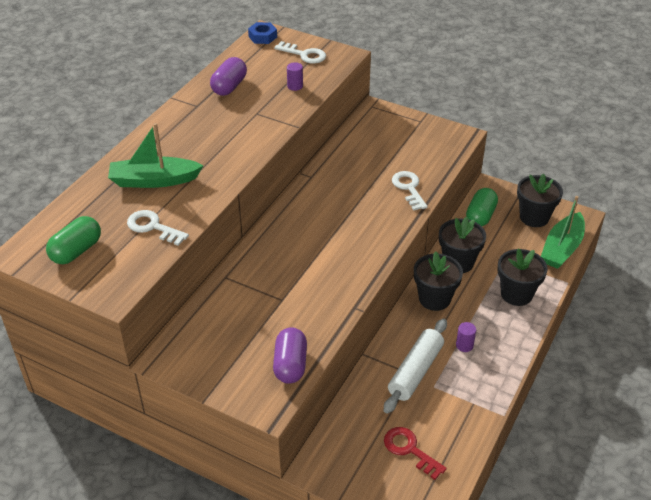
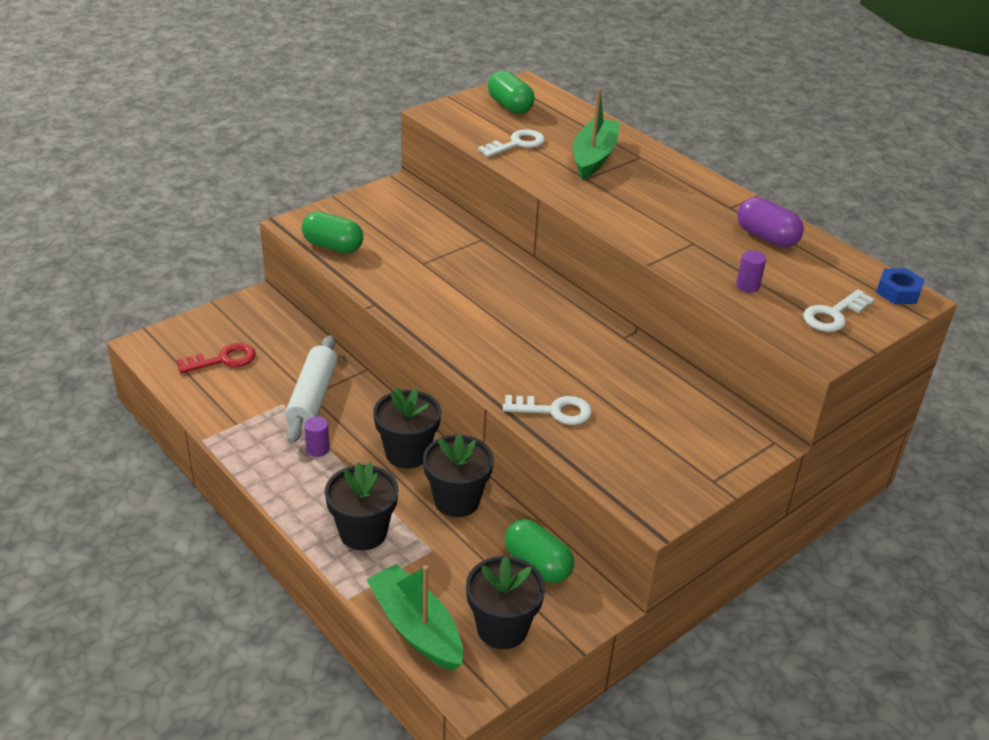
camera: 110 degrees right, 5 degrees down
purple capsule [273,327,307,384] -> green capsule [302,212,363,253]
white rolling pin [384,319,447,413] -> white rolling pin turned 45 degrees clockwise [285,335,337,443]

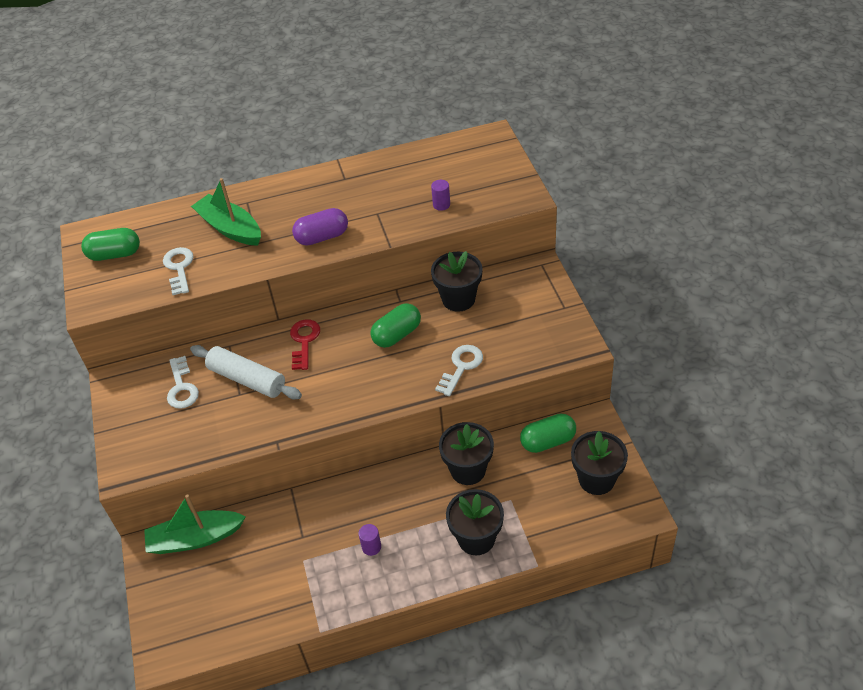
camera: 60 degrees left, 10 degrees up
red key [177,343,256,373] -> red key moved to [290,319,320,370]
white rolling pin [285,335,337,443] -> white rolling pin moved to [190,345,302,399]
green capsule [302,212,363,253] -> green capsule moved to [370,303,421,348]
green boat [366,564,463,671] -> green boat moved to [144,494,246,554]
black flower pot [373,387,441,469] -> black flower pot moved to [431,251,483,312]
purple capsule [737,197,804,247] -> purple capsule moved to [292,208,348,246]
white key [803,290,875,332] -> white key moved to [167,356,199,409]
blue nut [876,268,925,304] -> none

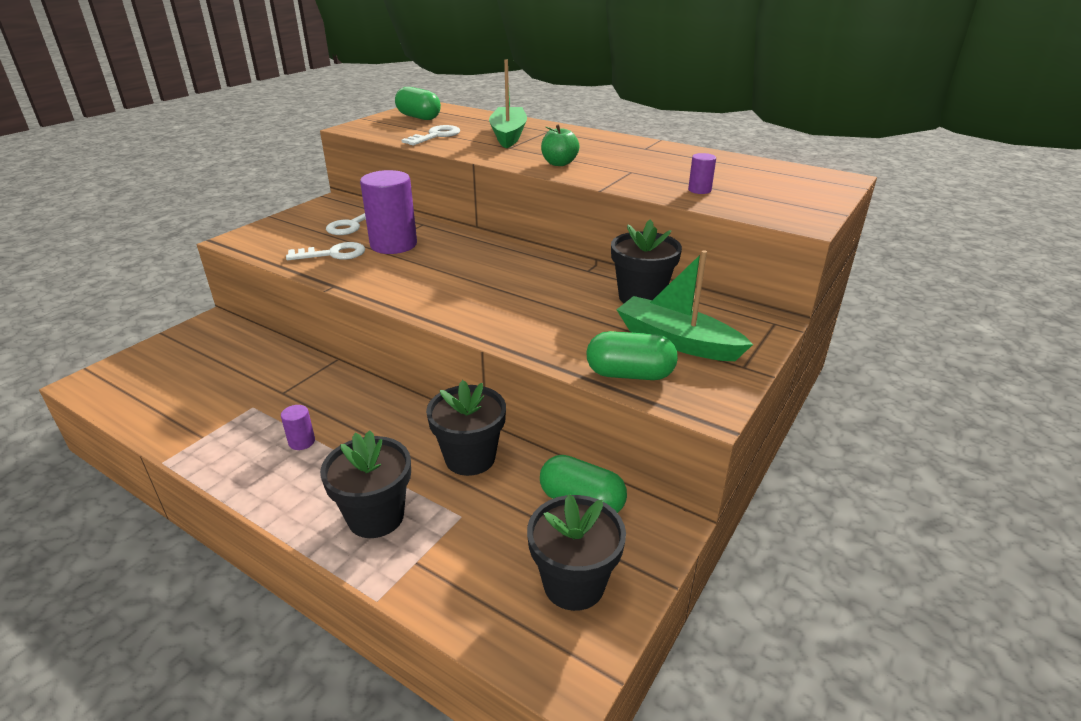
camera: 45 degrees right, 15 degrees down
green boat [144,494,246,554] -> green boat moved to [616,250,753,361]
white rolling pin [190,345,302,399] -> purple cylinder [360,170,417,254]
red key [290,319,320,370] -> none
purple capsule [292,208,348,246] -> green apple [541,125,580,166]
green capsule [370,303,421,348] -> green capsule moved to [586,331,678,380]
white key [435,345,483,396] -> white key moved to [286,242,365,260]

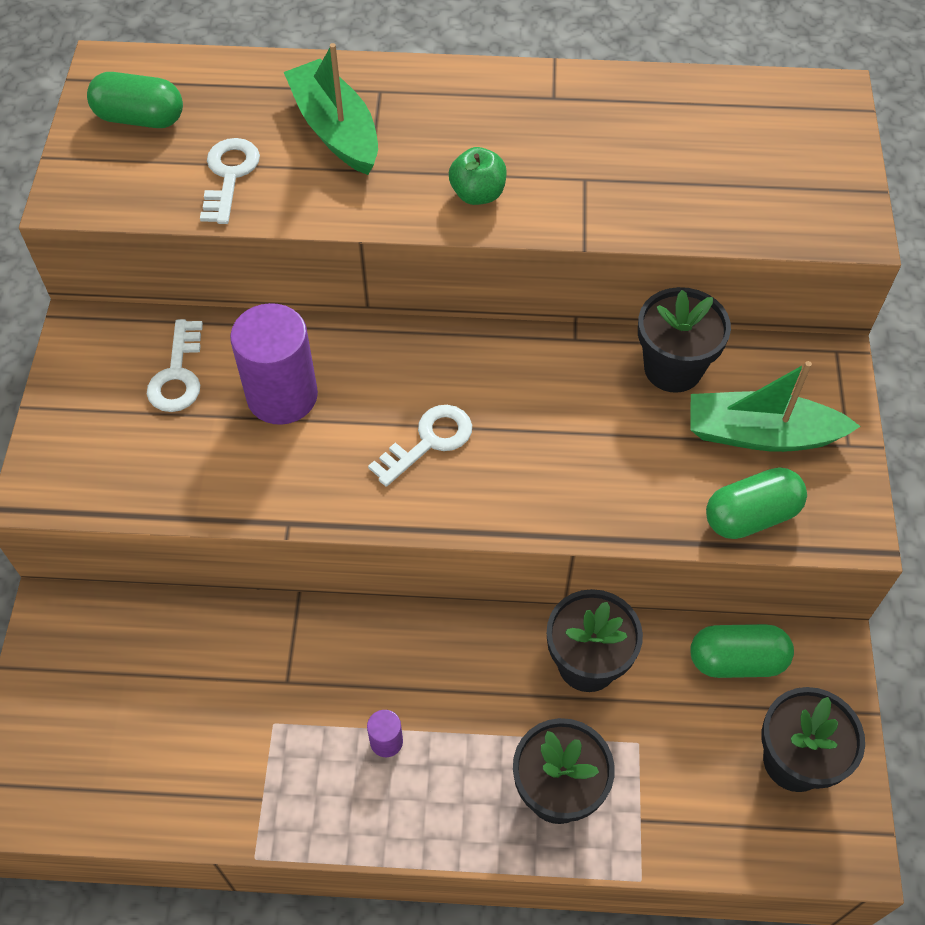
camera: 30 degrees left, 25 degrees up
white key [286,242,365,260] -> white key moved to [368,405,472,487]
purple cylinder [688,153,716,194] -> none

